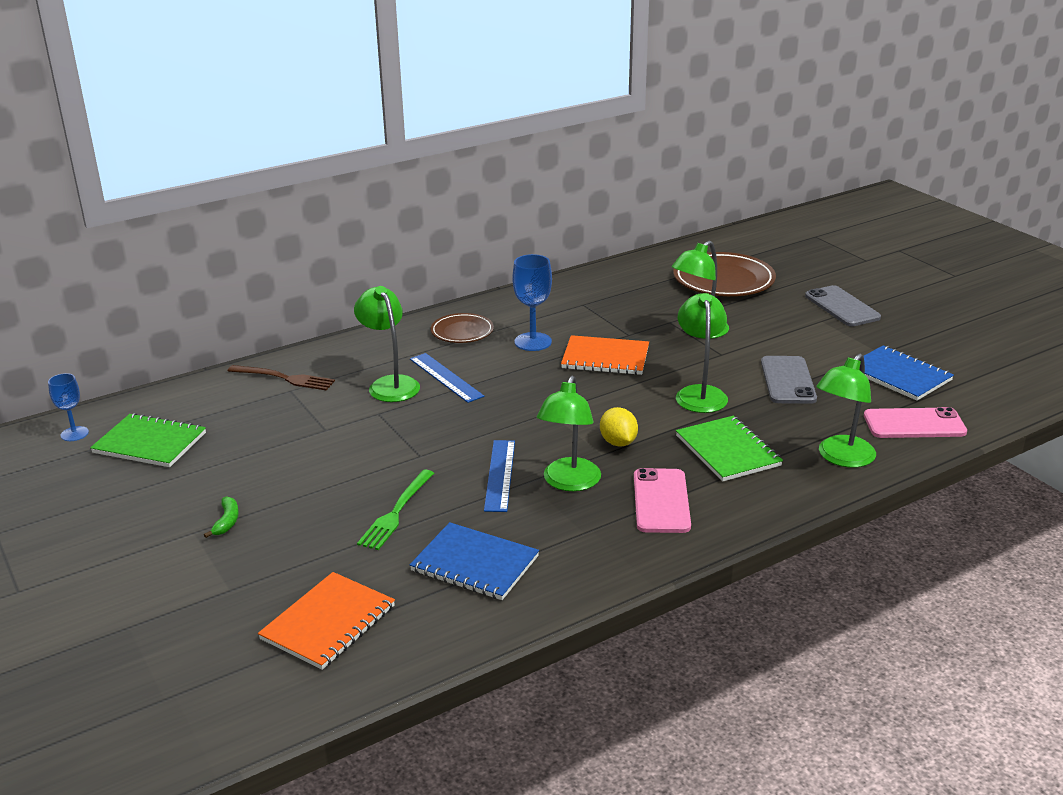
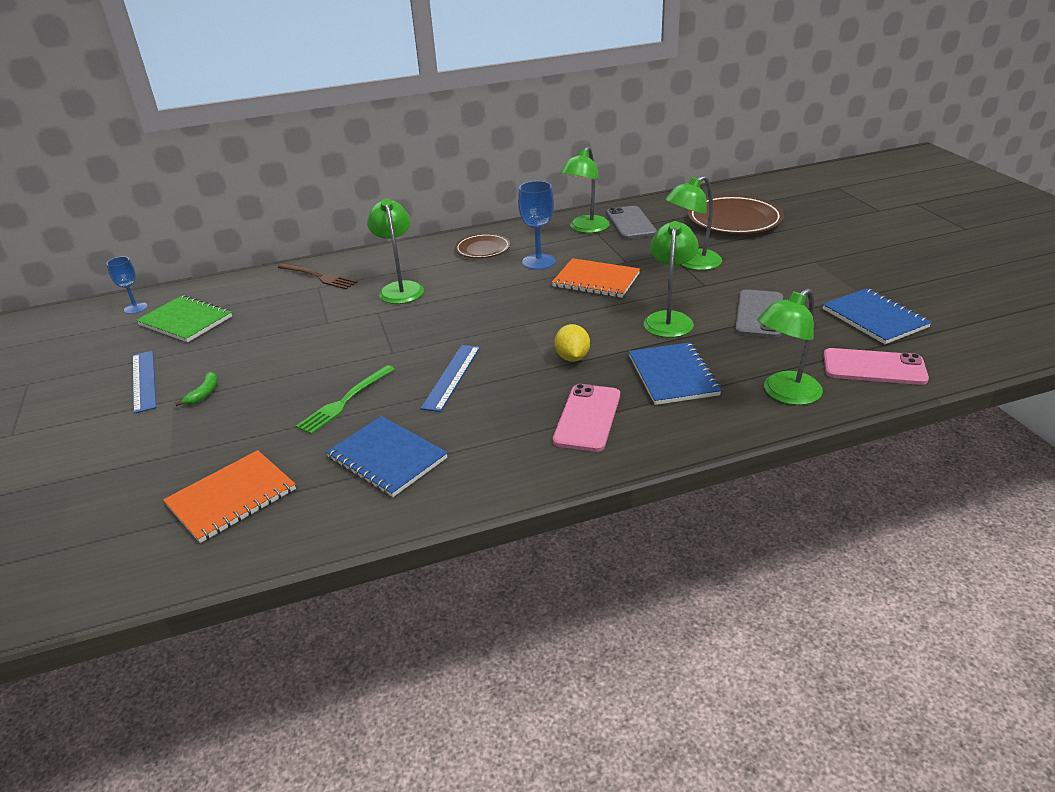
camera: 15 degrees right, 5 degrees up
blue ruler [410,353,484,403] -> blue ruler moved to [133,351,156,414]
green lamp [537,376,601,491] -> green lamp moved to [560,147,610,233]
green notebook [676,416,783,481] -> blue notebook [629,342,722,405]
grey phone [805,285,881,326] -> grey phone moved to [606,206,657,239]

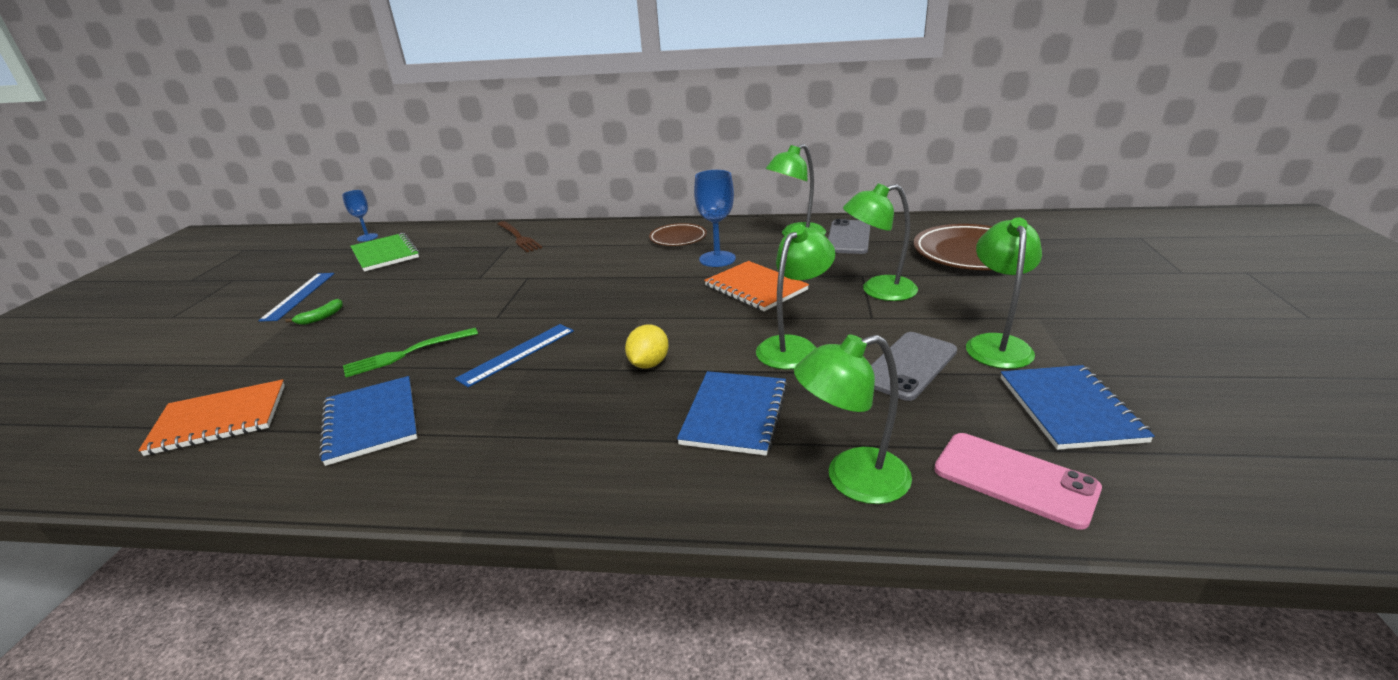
camera: 25 degrees right, 5 degrees down
green lamp [367,198,424,304] -> green lamp moved to [966,217,1042,369]
pink phone [553,384,620,452] -> none

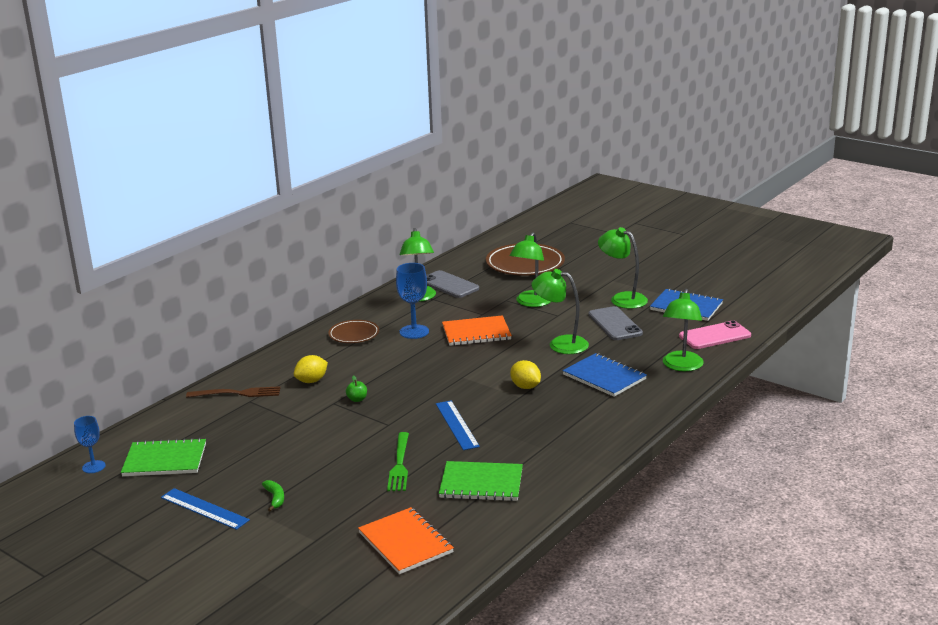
camera: 60 degrees left, 5 degrees down
orange notebook [138,379,285,456] -> orange notebook turned 45 degrees counterclockwise [358,507,454,574]
blue notebook [319,376,417,466] -> green notebook [439,461,523,501]
green lamp [756,225,835,370] -> green lamp turned 45 degrees counterclockwise [531,269,589,354]
none -> yellow lemon [294,355,328,383]
none -> green apple [346,375,367,402]

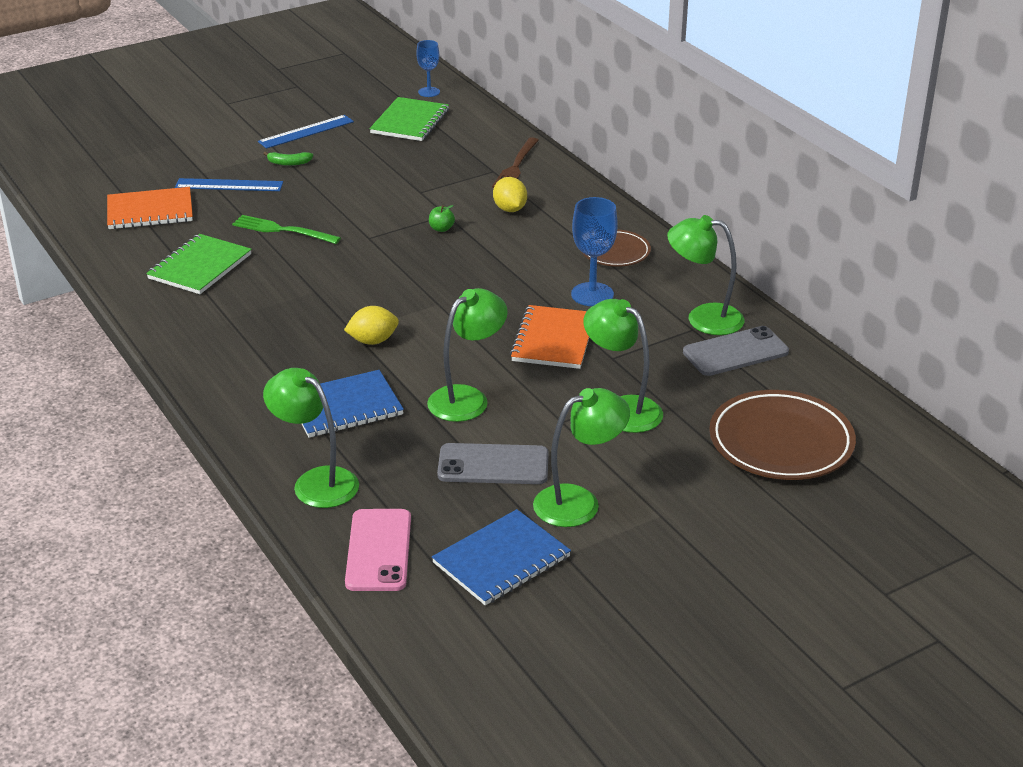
camera: 110 degrees right, 10 degrees up
blue ruler [436,401,480,450] -> blue ruler moved to [175,178,283,191]

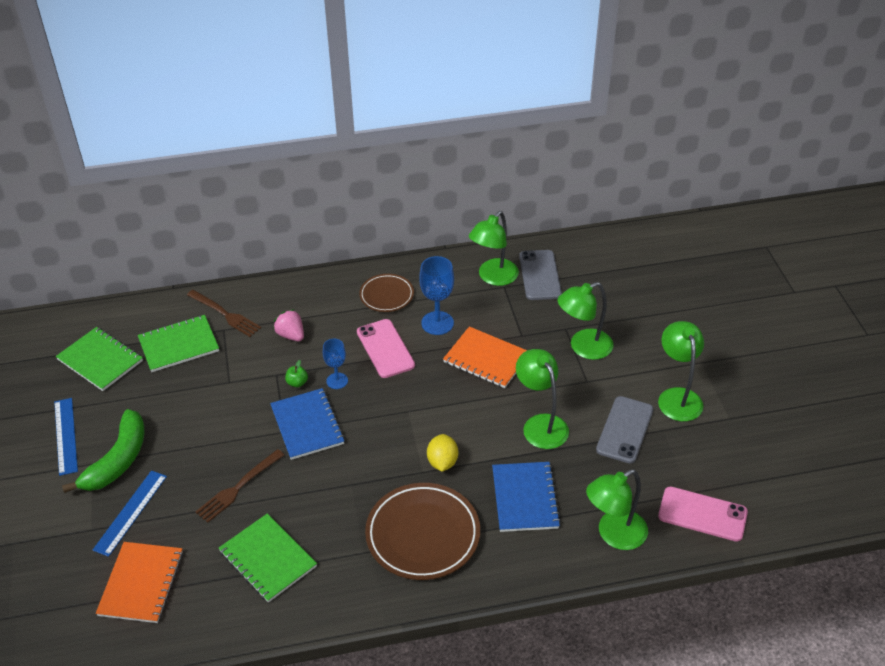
camera: 70 degrees left, 10 degrees up
green fork [232,215,341,244] -> brown fork [195,449,284,523]
green banana [263,152,313,166] -> green banana [62,409,145,493], size x2.28
blue goblet [416,40,440,97] -> blue goblet moved to [323,339,348,389]
blue notebook [432,509,571,605] -> blue notebook moved to [270,388,345,460]
yellow lemon [493,177,527,212] -> pink strawberry [273,309,304,341]
brown plate [709,390,856,480] -> brown plate moved to [365,483,480,580]
none -> green notebook [138,315,219,372]
none -> pink phone [357,319,415,378]

